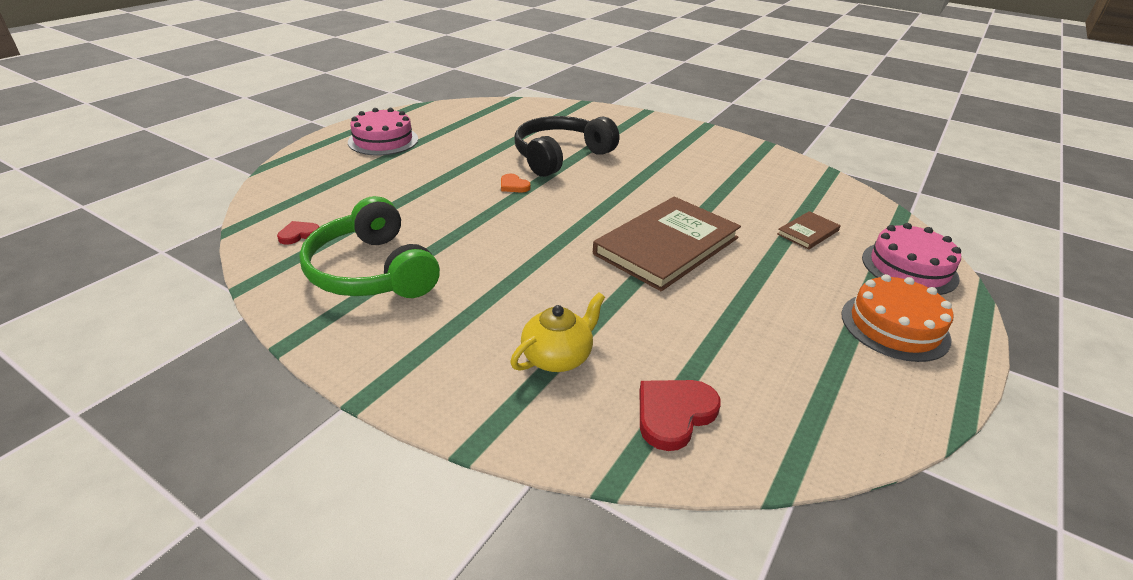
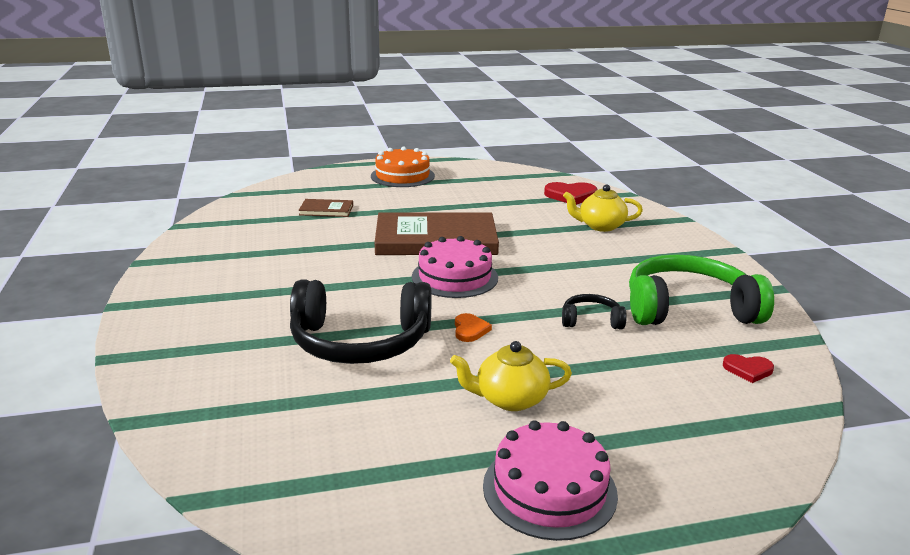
camera: 135 degrees left, 10 degrees down
green headphones [299,196,440,298] -> green headphones turned 105 degrees counterclockwise [629,254,774,325]
pink cake [862,223,961,295] -> pink cake moved to [412,236,498,298]
none -> yellow teapot [450,341,572,411]
none -> black headphones [562,294,627,329]

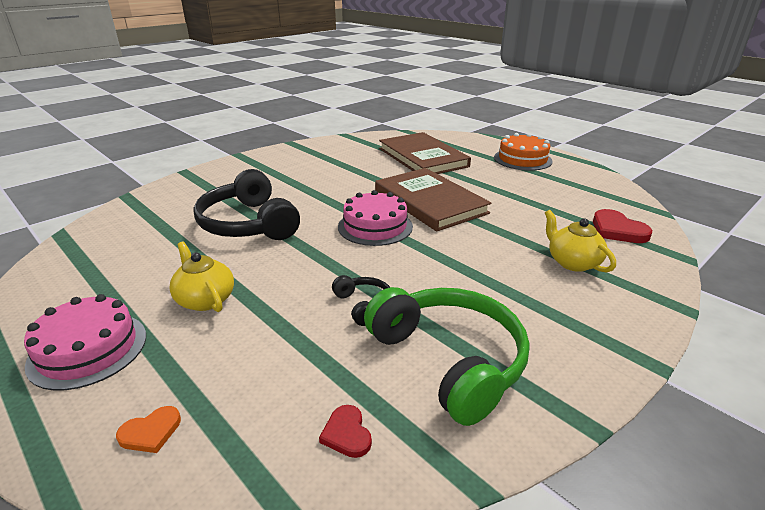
camera: 60 degrees right, 5 degrees up
brown book [298,199,353,217] -> brown book [379,132,471,174], size x2.23
orange heart [455,313,492,342] -> orange heart moved to [116,406,181,453]

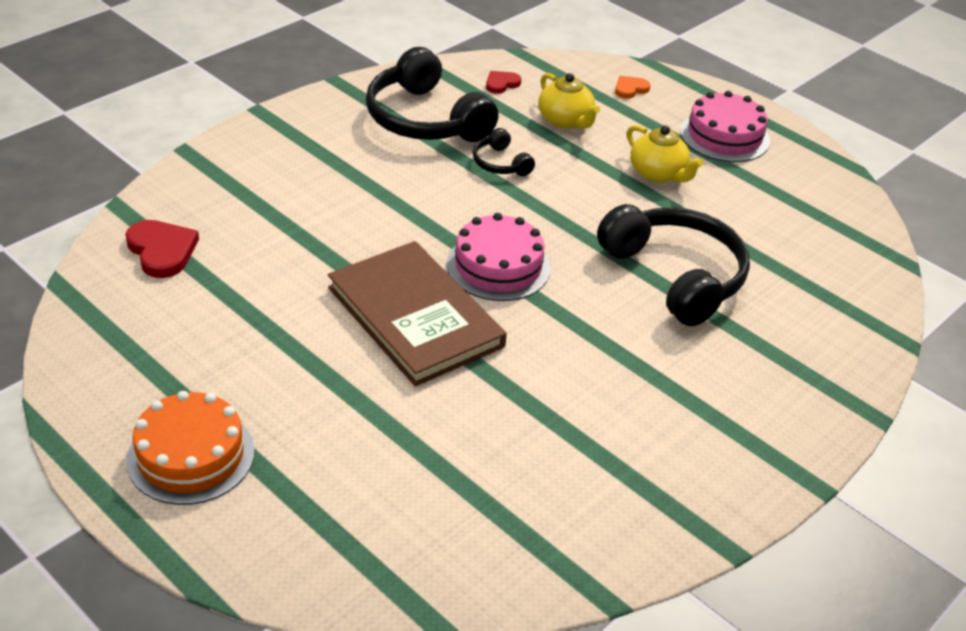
camera: 175 degrees right, 10 degrees up
red heart [319,405,372,458] -> red heart turned 105 degrees counterclockwise [486,71,521,94]
green headphones [364,287,529,426] -> black headphones [366,47,499,142]
brown book [379,132,471,174] -> none
yellow teapot [545,210,616,273] -> yellow teapot moved to [538,73,600,129]

